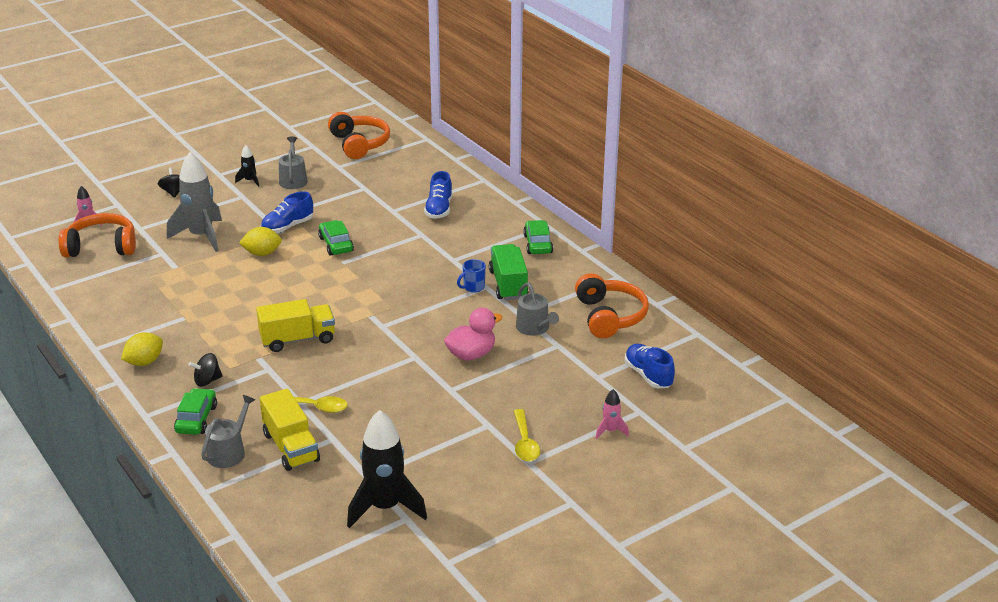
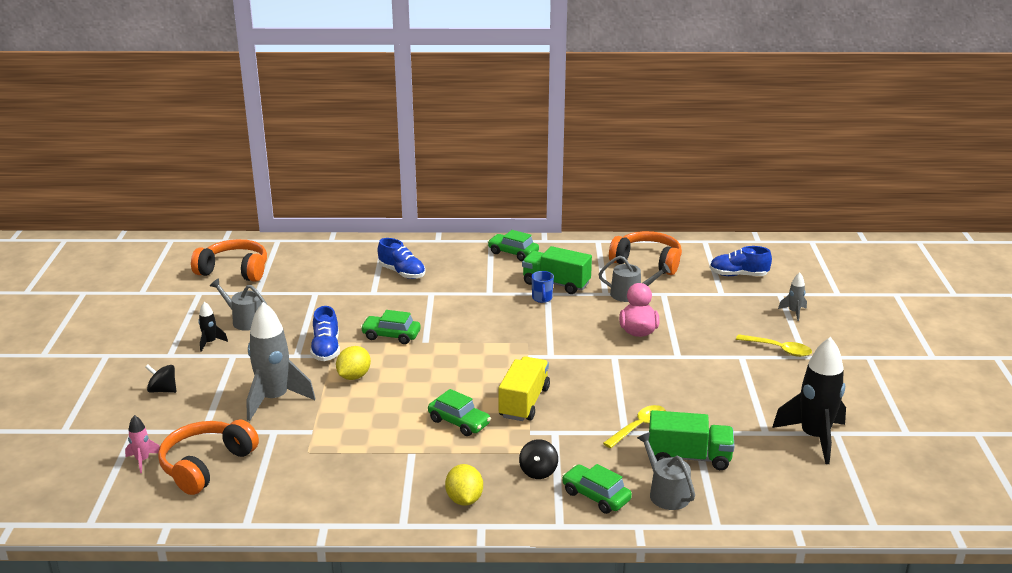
camera: 55 degrees left, 5 degrees down
yellow truck [260,388,320,471] -> green truck [648,410,734,470]
pink rocket [596,389,629,439] -> grey rocket [778,273,807,321]
none -> green car [428,389,491,436]

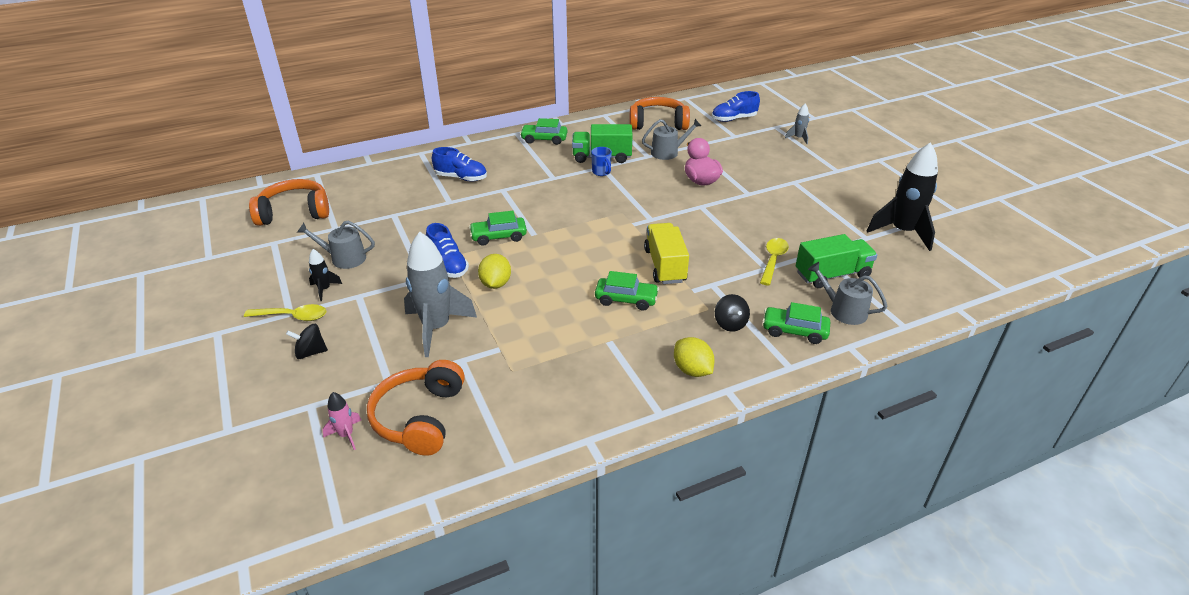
camera: 25 degrees left, 10 degrees up
yellow spoon [736,334,812,357] -> yellow spoon moved to [244,304,327,321]

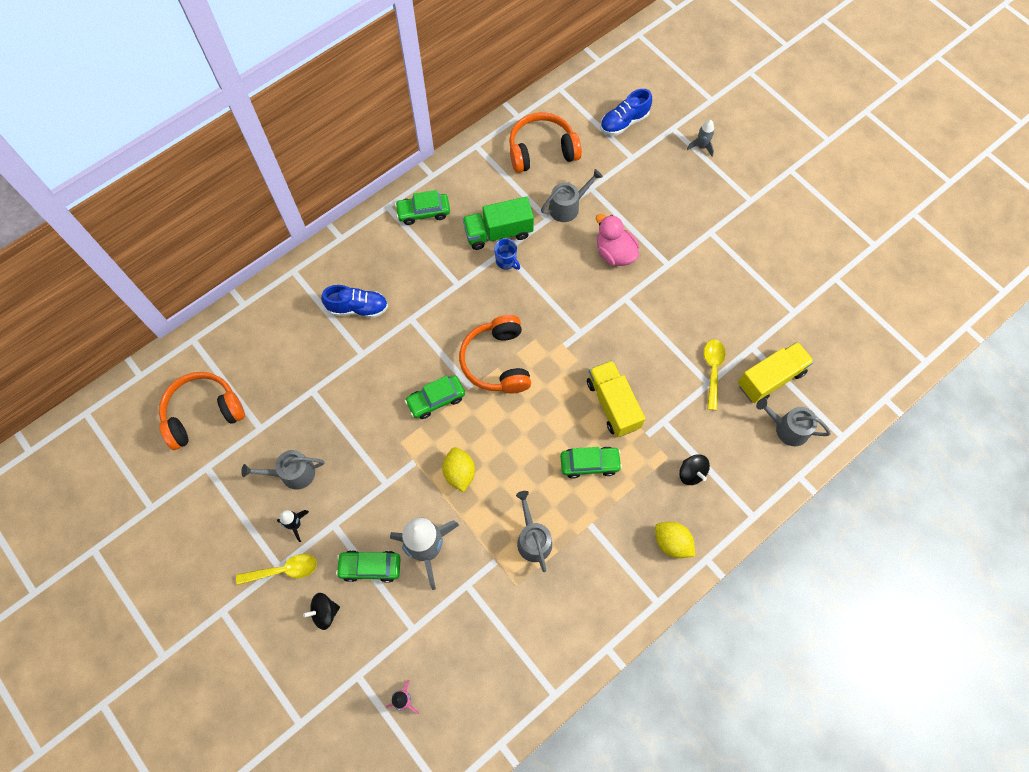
camera: 15 degrees left, 30 degrees up
orange headphones [367,360,465,455] -> orange headphones moved to [459,315,531,393]
blue shoe [426,223,469,278] -> none
green car [762,302,830,344] -> green car moved to [336,550,401,583]
green truck [796,234,877,288] -> yellow truck [738,342,814,403]
black rocket [867,142,938,251] -> none
none -> grey watering can [516,491,552,572]

